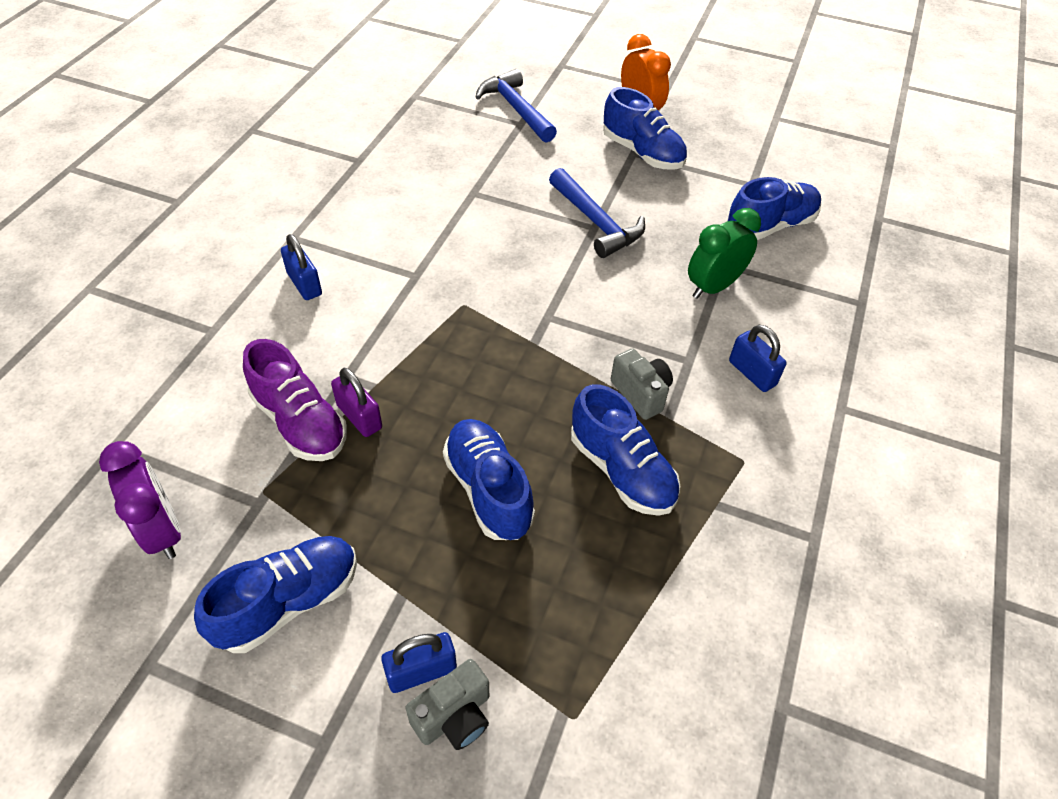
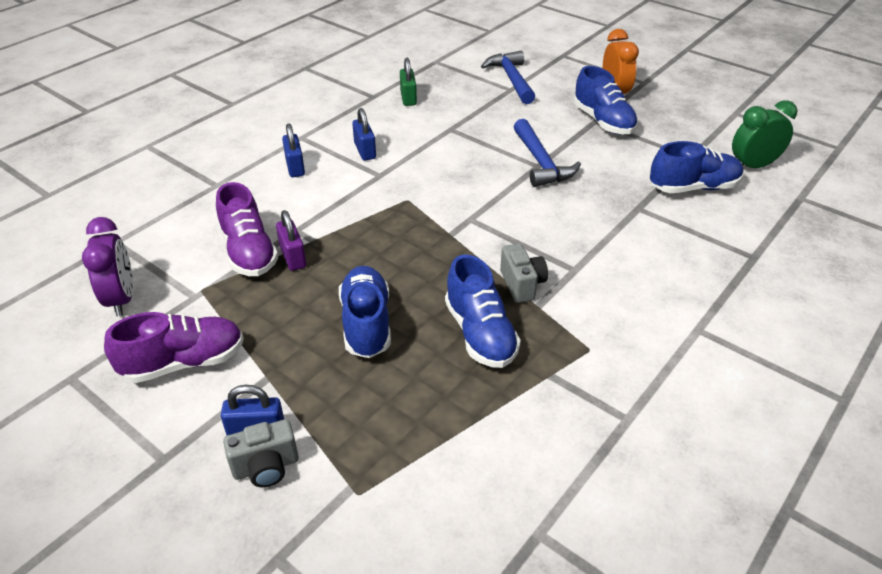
camera: 20 degrees right, 10 degrees down
blue shoe [194,536,357,653] -> purple shoe [104,312,244,383]
green clock [688,208,761,299] -> green clock moved to [732,100,797,168]
blue padlock [729,325,787,392] -> blue padlock moved to [352,108,376,160]
none -> green padlock [400,58,417,106]

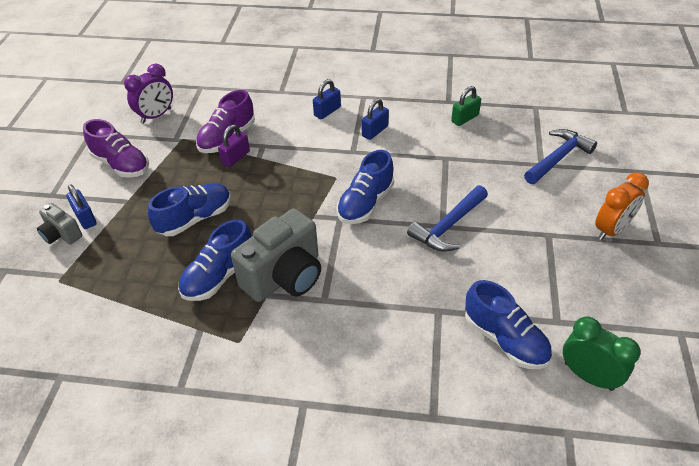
camera: 60 degrees right, 5 degrees up
grey camera [500,243,548,303] -> grey camera [231,209,321,302], size x1.95
blue shoe [574,66,638,134] -> blue shoe moved to [337,150,394,224]

